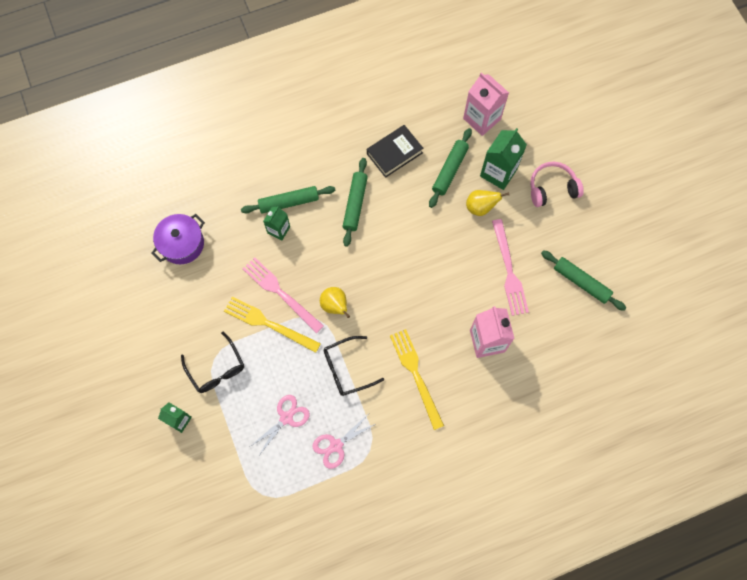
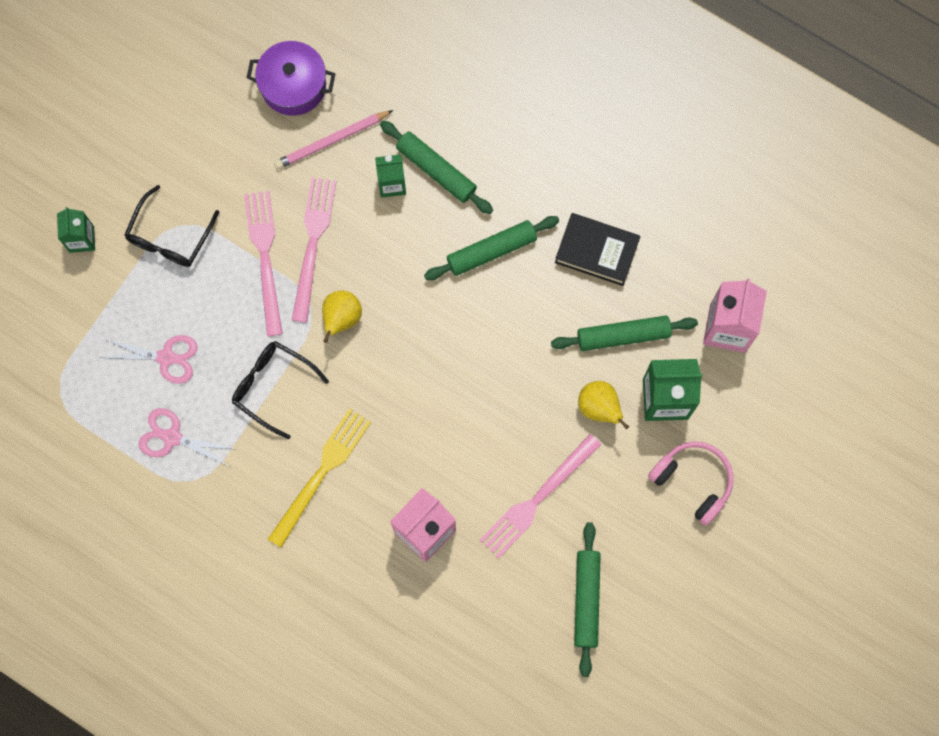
camera: 55 degrees right, 5 degrees up
yellow fork [224,297,321,353] -> pink fork [244,191,283,336]
none -> pink pencil [274,110,393,169]

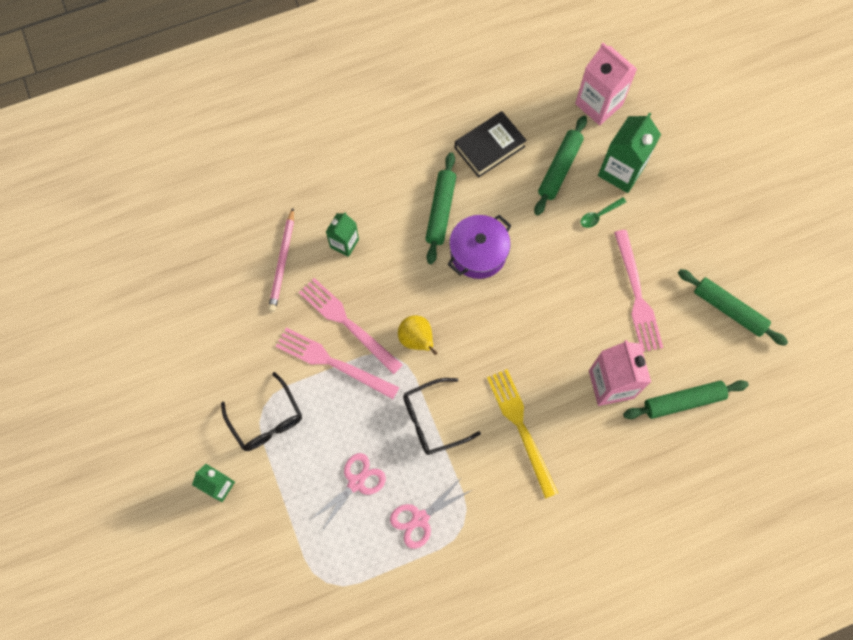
camera: 55 degrees left, 5 degrees down
purple pot [246,41,335,116] -> purple pot moved to [448,215,512,279]
green rolling pin [380,120,493,214] -> green rolling pin moved to [623,380,749,419]
yellow pear [578,381,629,429] -> green spoon [581,197,626,228]
pink headphones [648,441,733,526] -> none

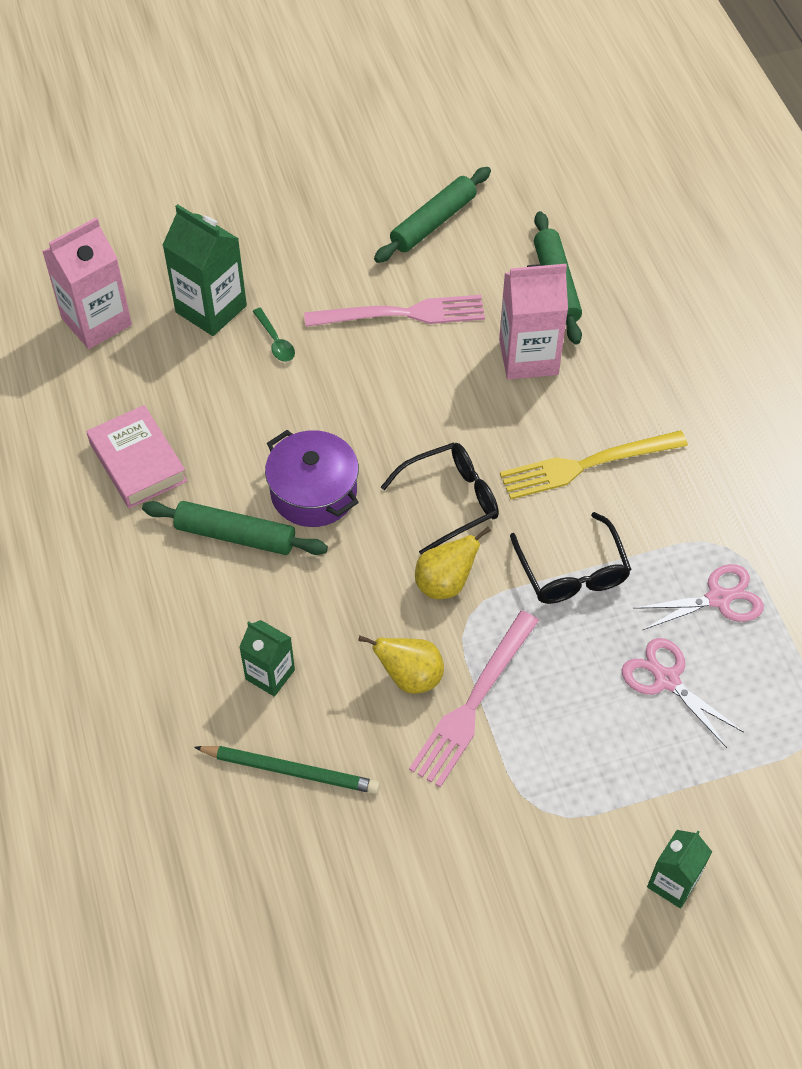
camera: 85 degrees left, 15 degrees down
black glasses [221,372,302,451] -> black glasses moved to [381,443,499,555]
pink pencil [268,208,294,312] -> green pencil [194,746,380,794]
pink fork [299,278,403,375] -> yellow pear [358,635,444,694]
pink scissors [390,477,472,549] -> pink scissors turned 75 degrees counterclockwise [633,564,764,630]
black book [454,111,527,178] -> pink book [87,405,187,509]
green rolling pin [534,116,587,216] -> none

